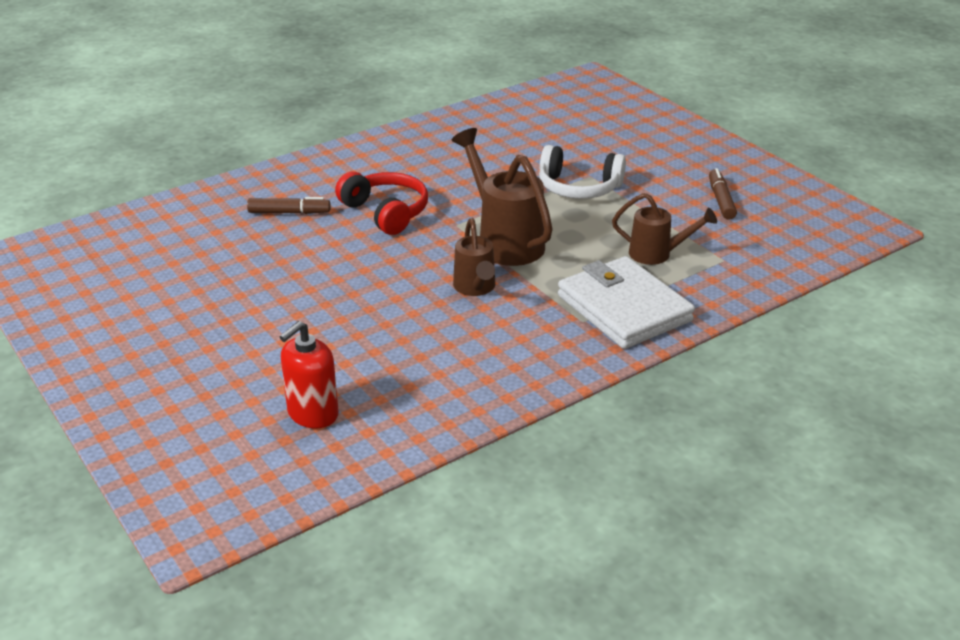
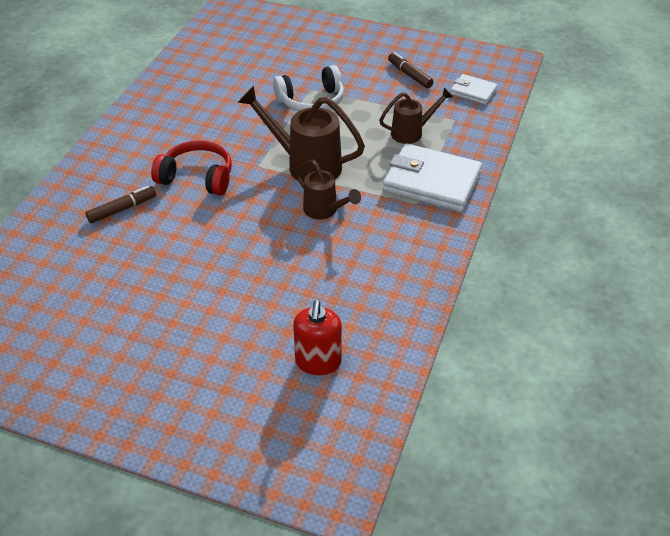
camera: 35 degrees left, 10 degrees up
none -> white wallet [450,74,498,105]

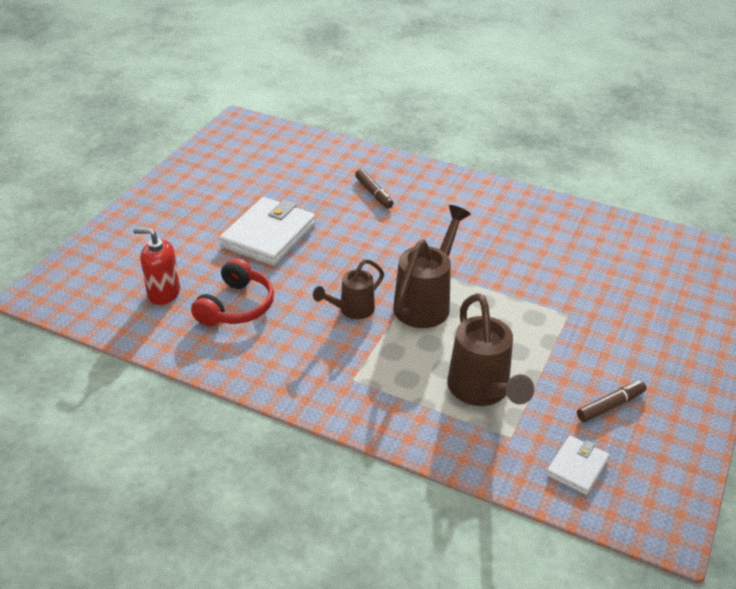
camera: 95 degrees right, 5 degrees down
red headphones [151,140,232,195] -> red headphones moved to [191,258,274,326]
white headphones [273,65,344,112] -> none
brown watering can [379,87,453,144] -> brown watering can [447,293,534,406], size x1.64
white wallet [383,144,482,212] -> white wallet moved to [219,197,316,266]

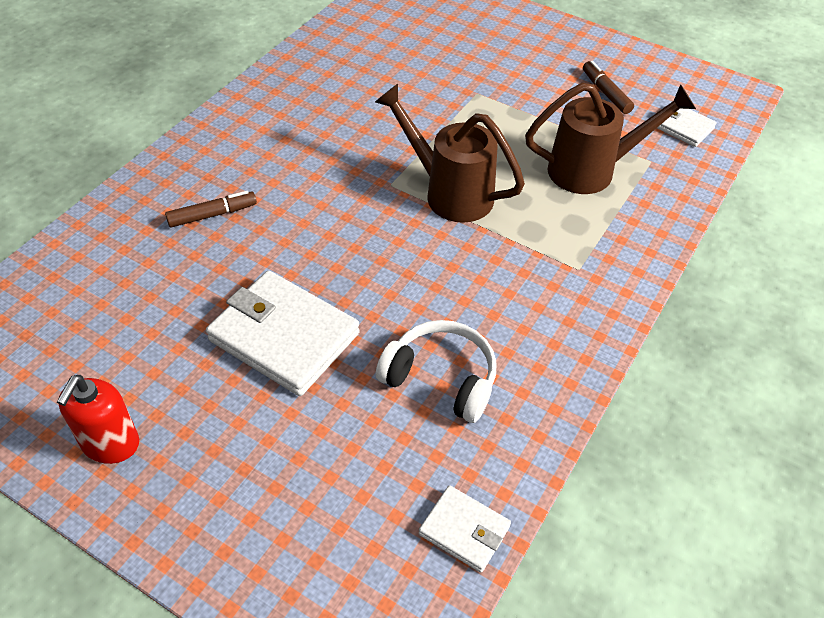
camera: 85 degrees left, 10 degrees up
red soap dispenser [134,228,180,305] -> red soap dispenser moved to [57,375,139,464]
red headphones [191,258,274,326] -> white headphones [376,320,496,423]
brown watering can [313,259,384,319] -> none
none -> white wallet [419,485,511,572]

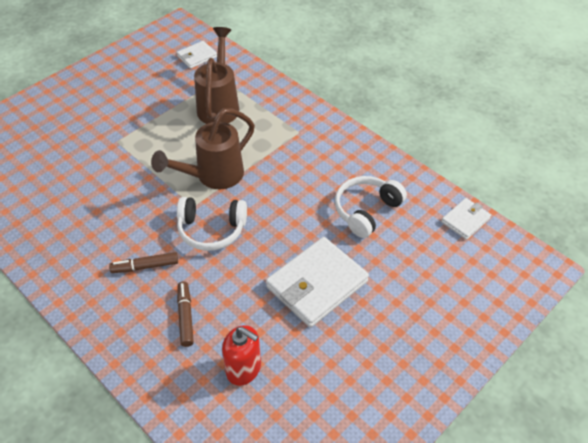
camera: 75 degrees left, 0 degrees up
red soap dispenser [57,375,139,464] -> red soap dispenser moved to [222,325,261,386]
brown marker [583,61,634,114] -> brown marker moved to [109,252,178,273]
none -> white headphones [177,197,247,251]

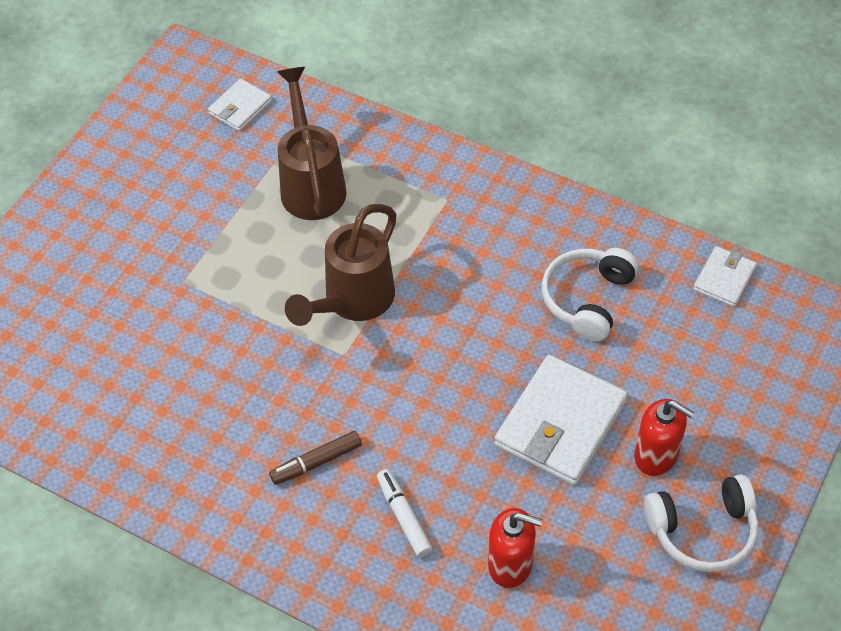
camera: 15 degrees left, 5 degrees up
white headphones [177,197,247,251] -> white headphones moved to [644,474,758,572]
brown marker [177,281,194,347] -> white marker [377,469,433,557]
none -> red soap dispenser [634,399,694,476]

